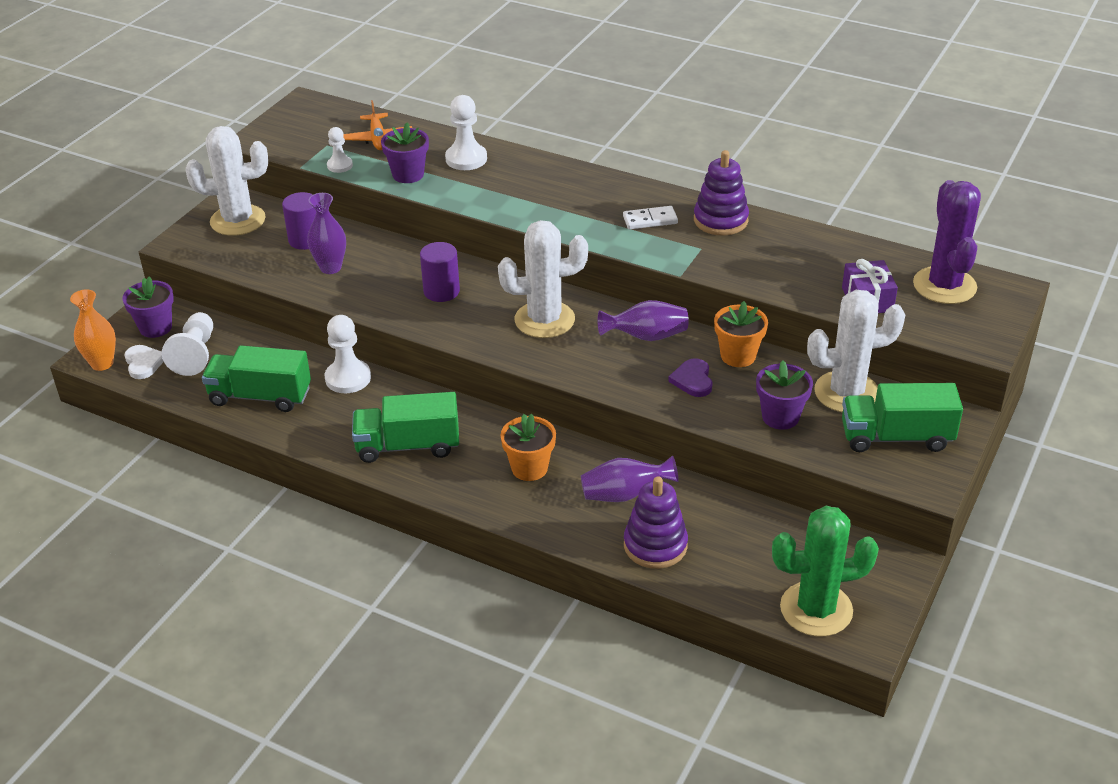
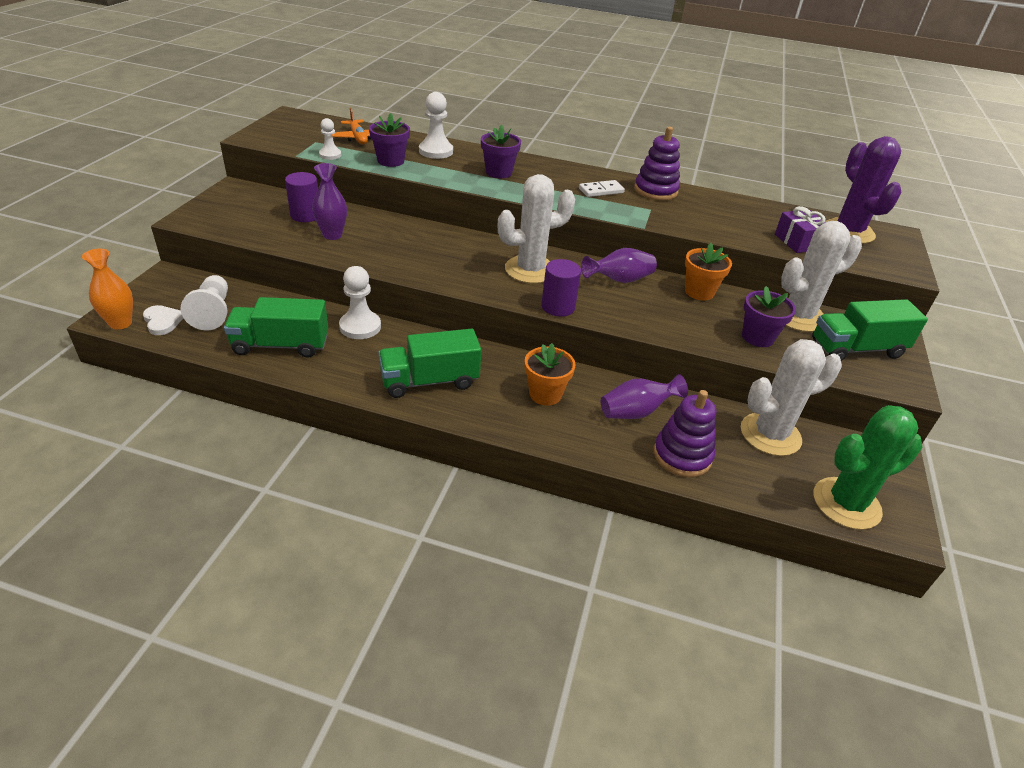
camera: 15 degrees left, 0 degrees up
purple flower pot [123,276,174,338] -> purple flower pot moved to [481,125,521,178]
white cactus [186,126,268,236] -> white cactus moved to [741,339,842,456]
purple cylinder [420,242,460,302] -> purple cylinder moved to [541,259,581,317]
purple heart [668,358,713,397] -> none

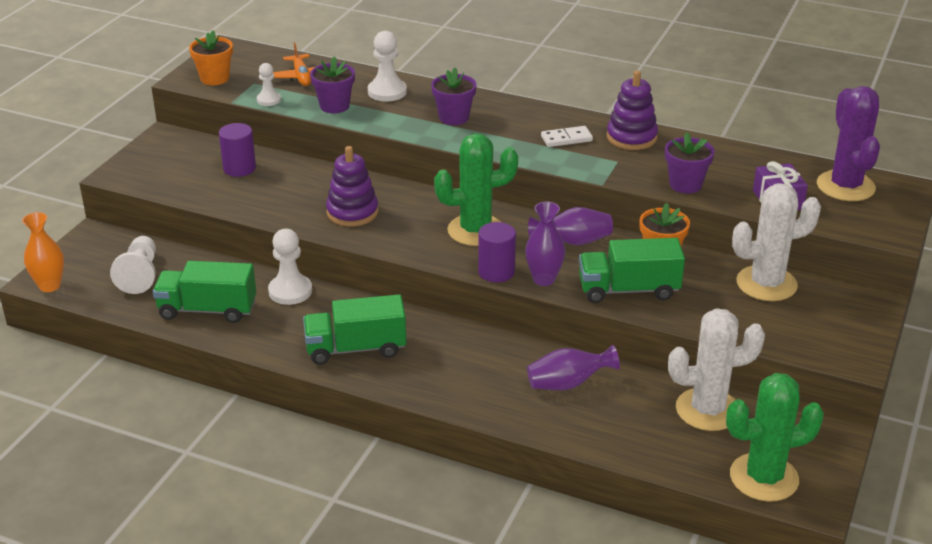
camera: 10 degrees right, 5 degrees down
white heart [143,305,183,335] -> none
purple vase [312,163,347,240] -> purple vase moved to [525,202,566,286]
white cactus [498,174,575,284] -> green cactus [434,133,518,246]
orange flower pot [525,343,576,406] -> orange flower pot moved to [189,30,233,85]
purple stacking toy [654,390,717,477] -> purple stacking toy moved to [326,146,379,226]
purple flower pot [742,286,796,347] -> purple flower pot moved to [665,132,715,194]
green truck [812,299,928,361] -> green truck moved to [579,238,685,303]

